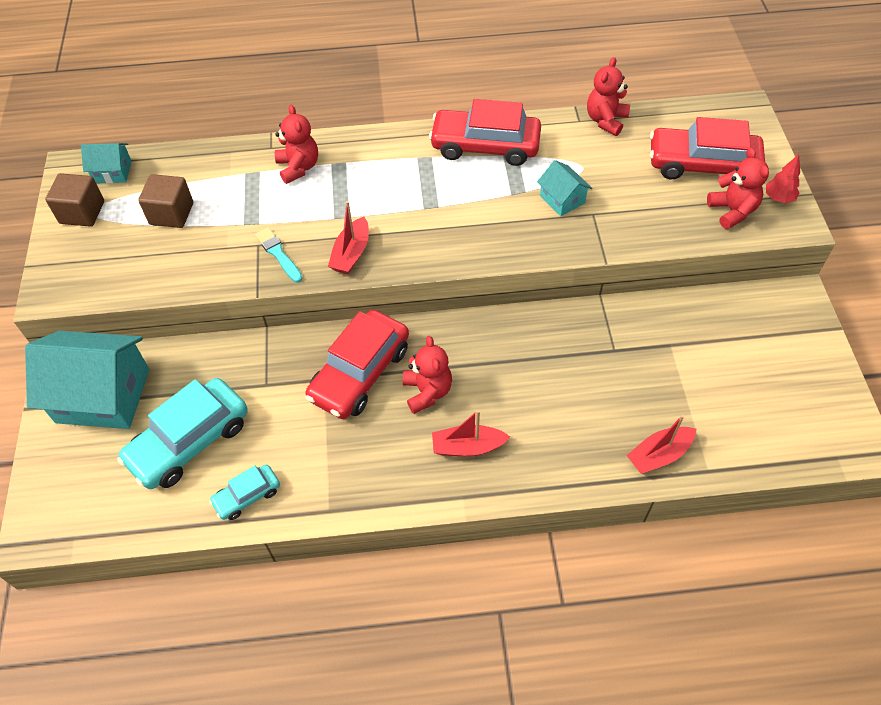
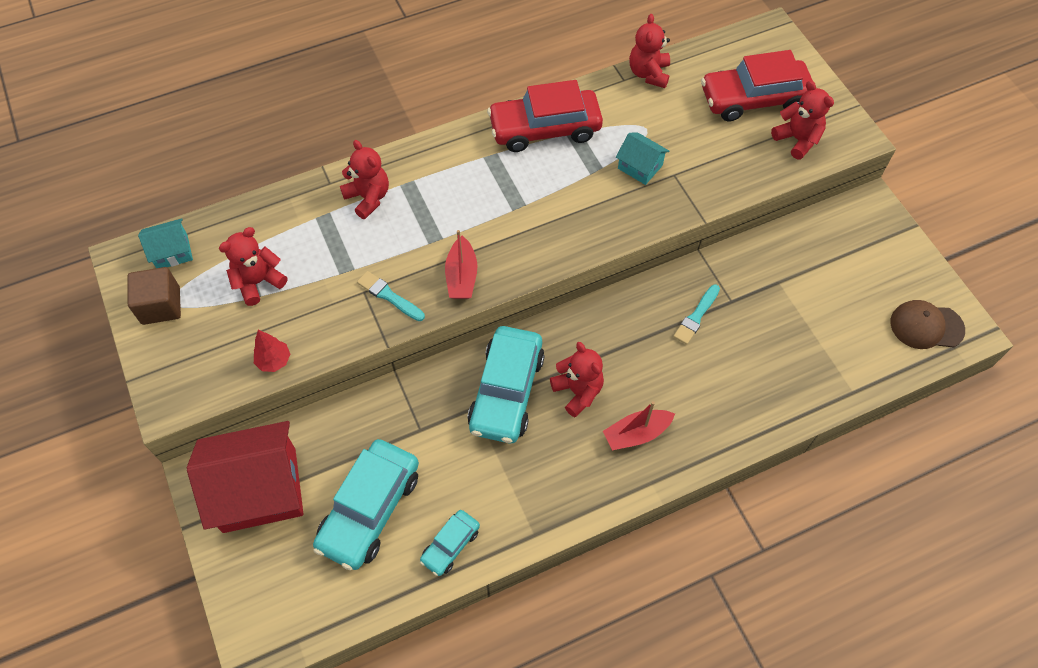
camera: 20 degrees left, 5 degrees up
turquoise house [25,331,149,429] -> red house [187,421,303,533]
brown cube [138,174,193,228] -> red teddy bear [219,227,287,306]
red car [305,310,409,419] -> turquoise car [468,326,545,443]
red boat [627,415,696,474] -> none
red tree [766,154,800,203] -> red tree moved to [254,330,290,372]
none -> turquoise brush [673,284,720,345]
none -> brown cap [890,300,965,349]

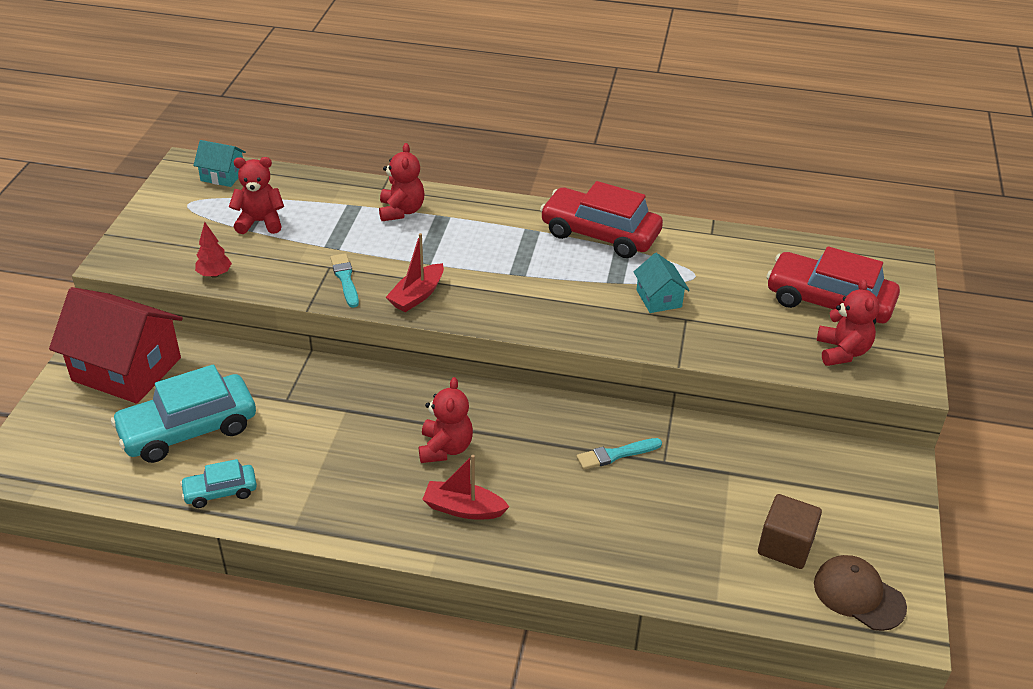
camera: 35 degrees right, 20 degrees down
brown cube [128,267,181,325] -> brown cube moved to [758,494,822,569]
turquoise car [468,326,545,443] -> none
red teddy bear [629,14,670,88] -> none

